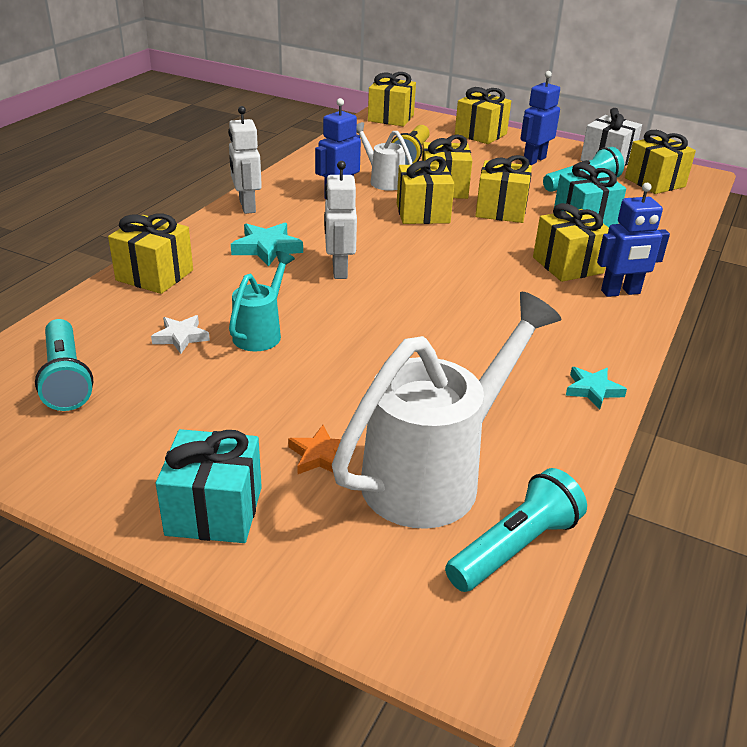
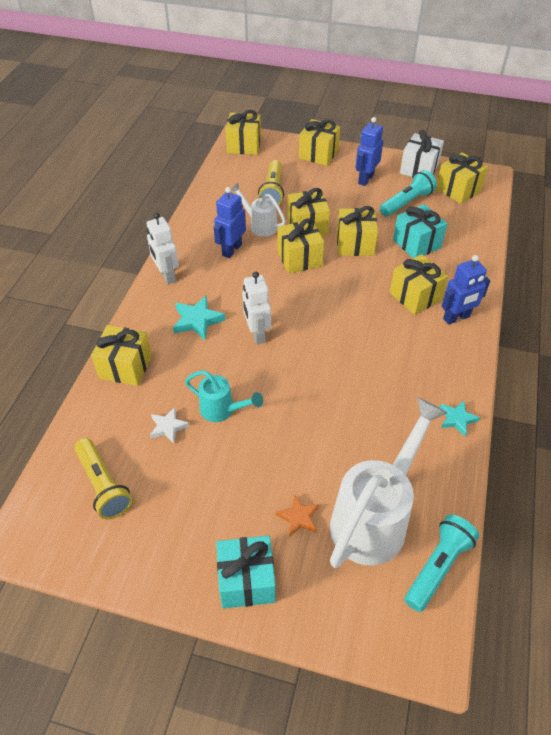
camera: 10 degrees left, 15 degrees up
turquoise flashlight [35,319,93,411] -> yellow flashlight [74,438,132,519]
turquoise watering can [229,251,295,352] -> turquoise watering can turned 105 degrees clockwise [185,371,263,422]

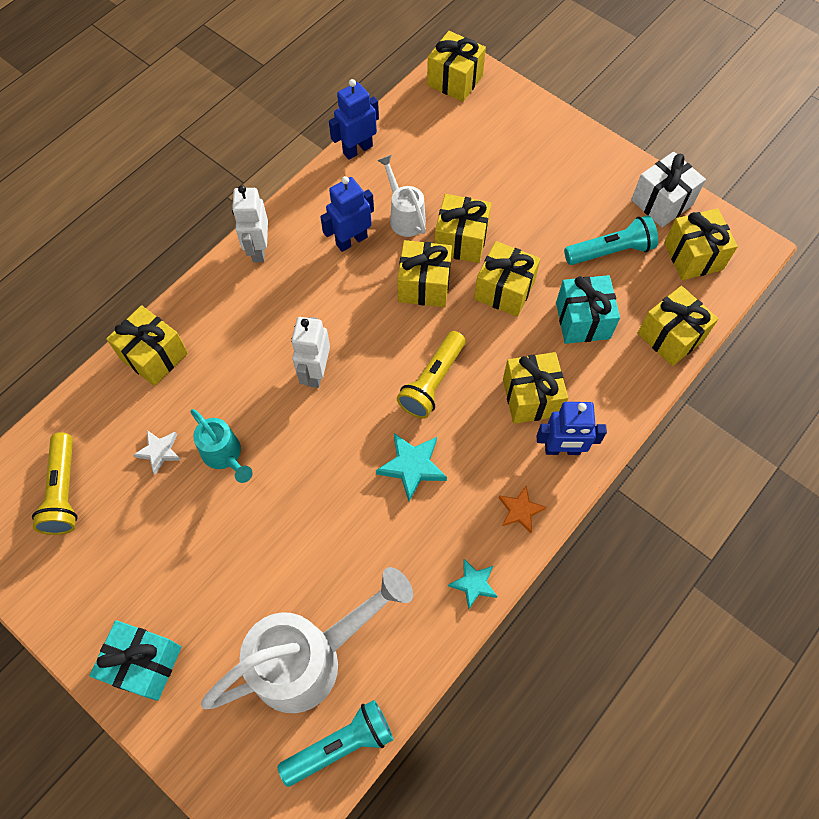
camera: 25 degrees right, 15 degrees up
turquoise star [173,295,225,340] -> turquoise star moved to [376,433,447,501]
yellow flashlight [258,160,284,205] -> yellow flashlight moved to [397,331,465,419]
orange star [276,494,319,537] -> orange star moved to [499,486,546,533]
yellow gift [299,119,340,166] -> yellow gift moved to [638,286,718,366]
blue robot [355,117,383,186] -> blue robot moved to [329,79,379,160]

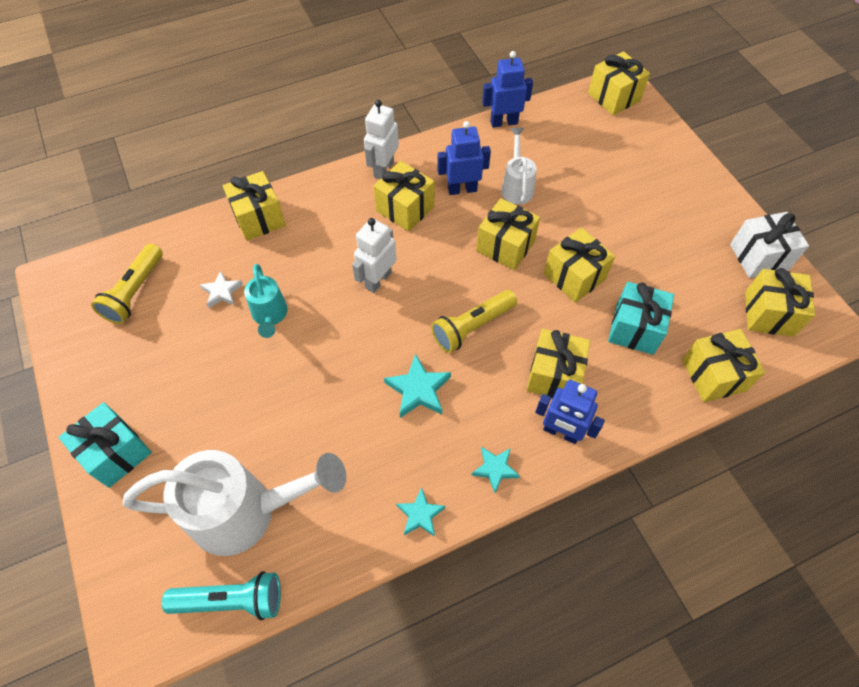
camera: 25 degrees right, 5 degrees down
yellow gift [435,194,491,263] -> yellow gift moved to [373,161,435,232]
orange star [499,486,546,533] -> turquoise star [471,447,520,493]
turquoise flashlight [564,215,658,265] -> none

